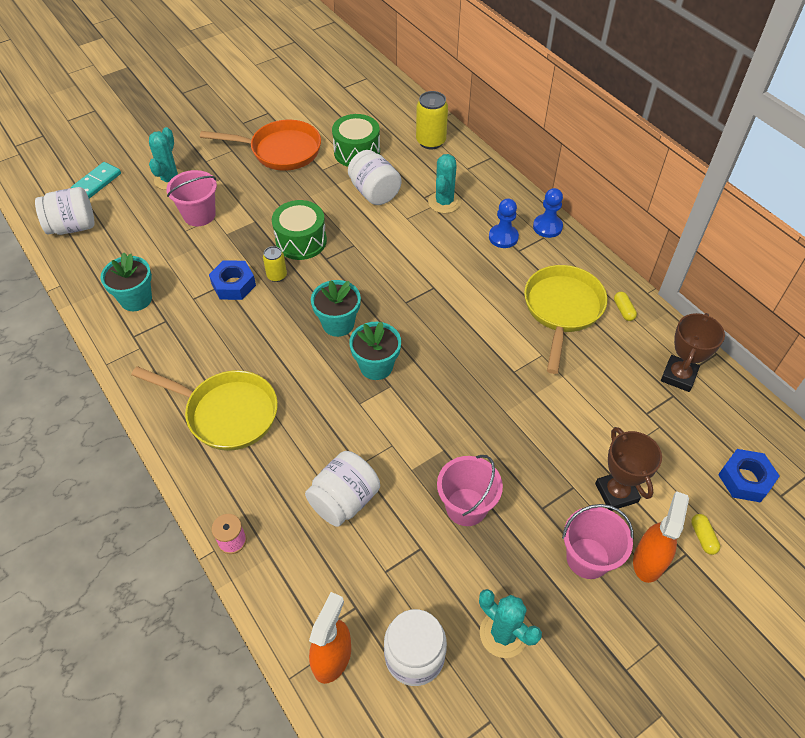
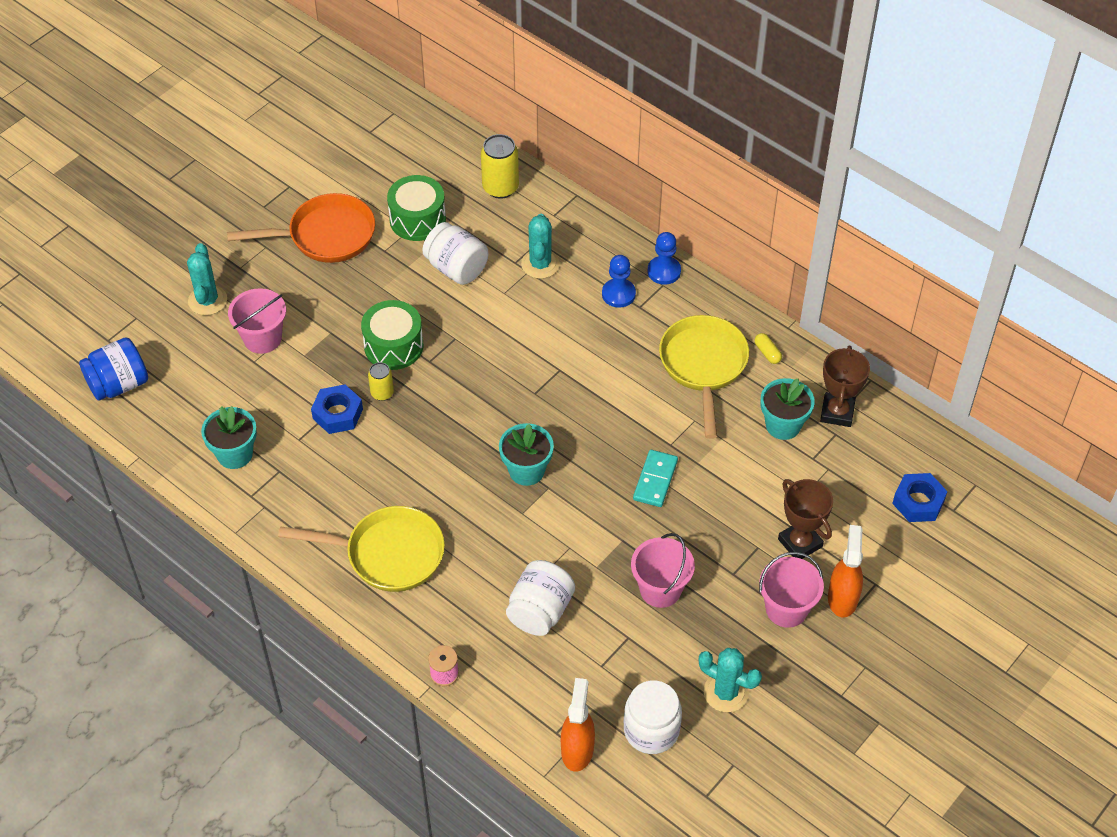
camera: 15 degrees left, 0 degrees up
white jar [35,187,94,235] -> blue jar [79,337,148,401]
turquoise domino [71,162,121,199] -> turquoise domino moved to [633,450,678,507]
turquoise flower pot [311,280,361,337] -> turquoise flower pot moved to [761,378,815,440]
yellow capsule [691,514,720,555] -> none

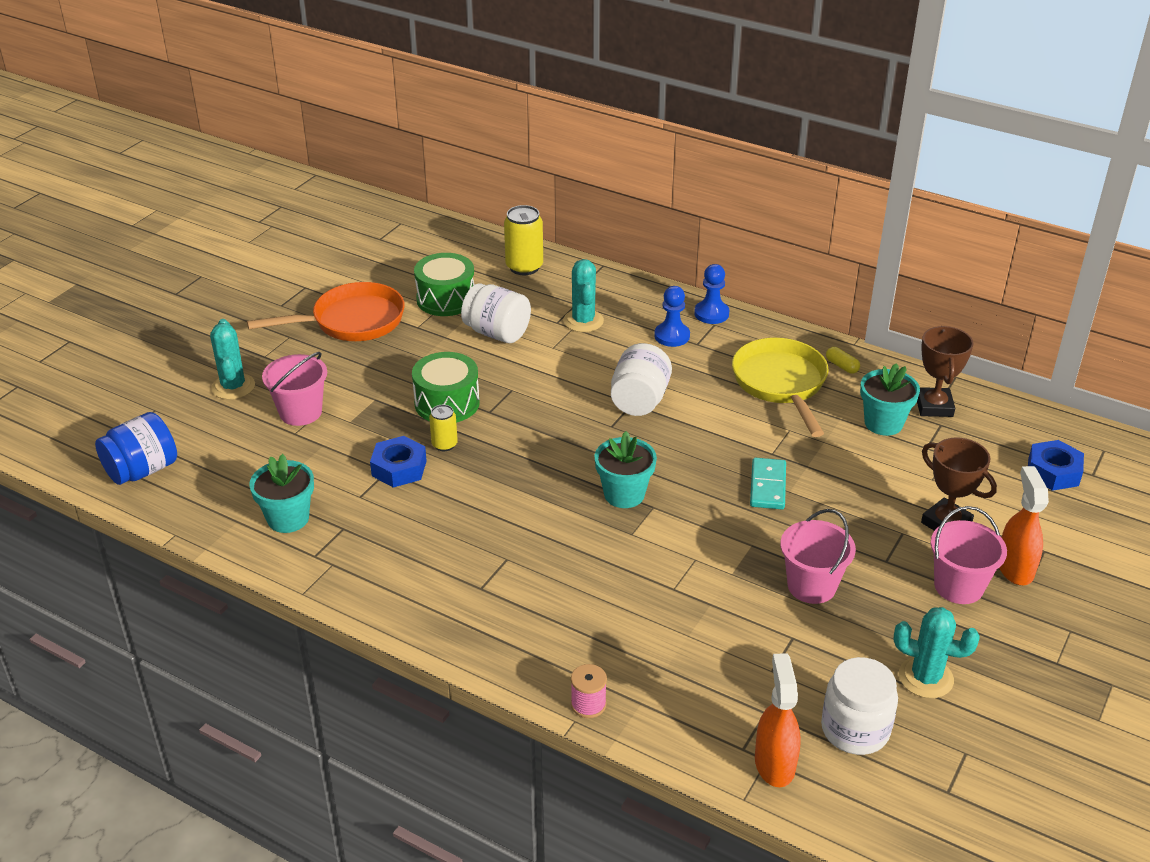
camera: 10 degrees left, 15 degrees down
yellow pan [278,506,445,592] -> none
white jar [506,560,575,636] -> white jar moved to [611,343,672,416]

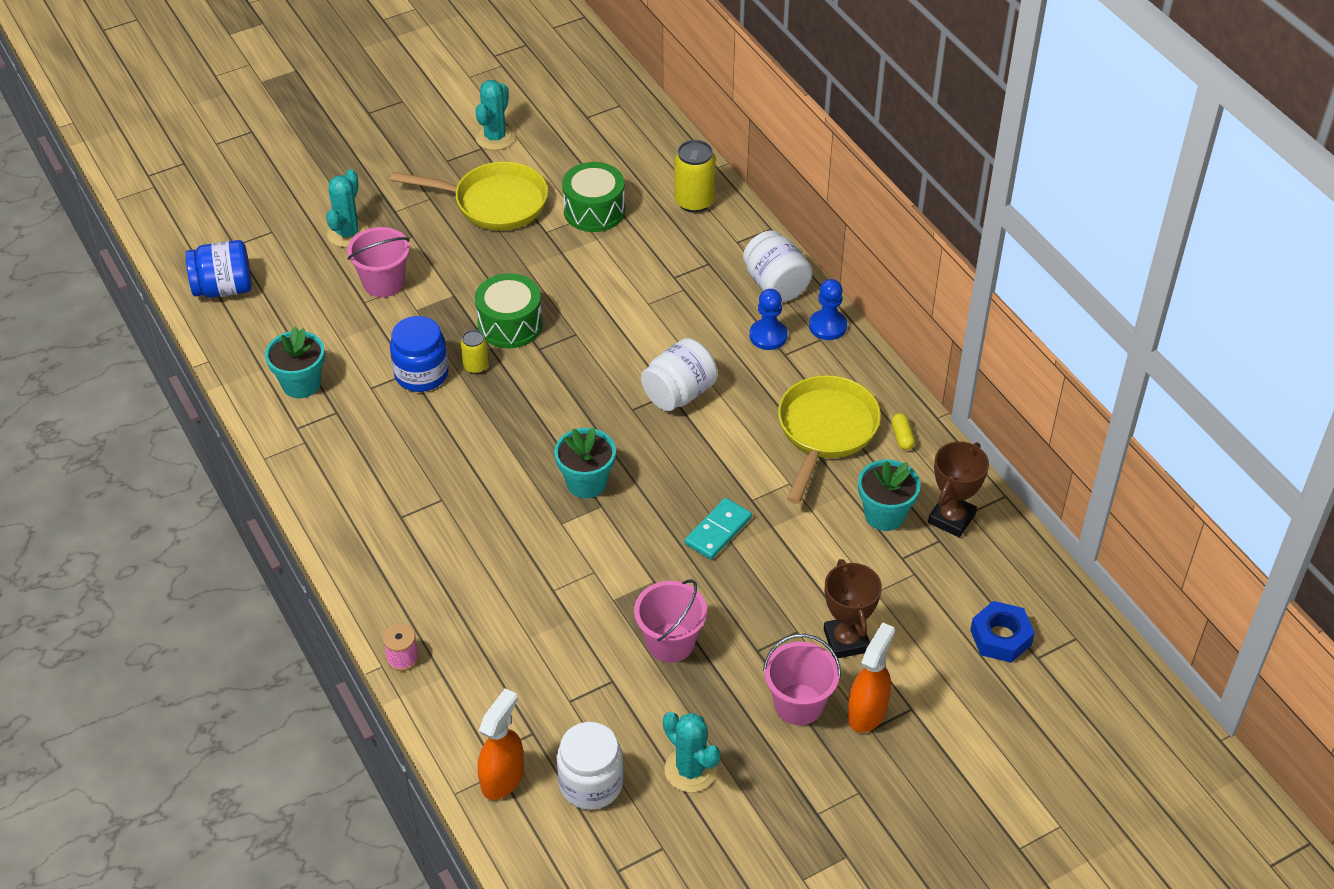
camera: 30 degrees right, 10 degrees up
orange pan [247,282,405,341] -> yellow pan [390,161,548,231]
blue nut [370,436,427,488] -> blue jar [390,316,449,392]
white jar [461,283,531,343] -> white jar moved to [743,230,813,302]
turquoise cactus [564,259,604,332] -> turquoise cactus moved to [475,80,515,150]

